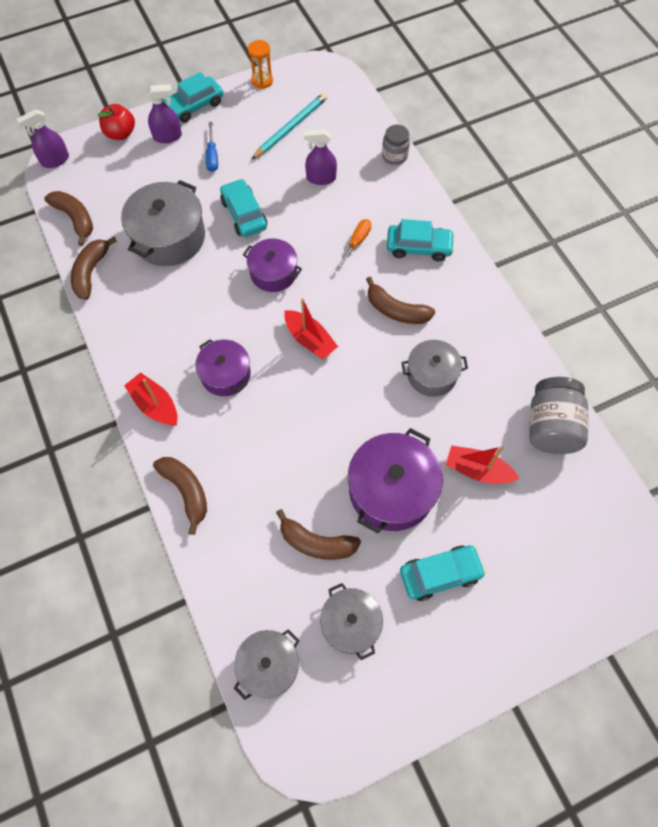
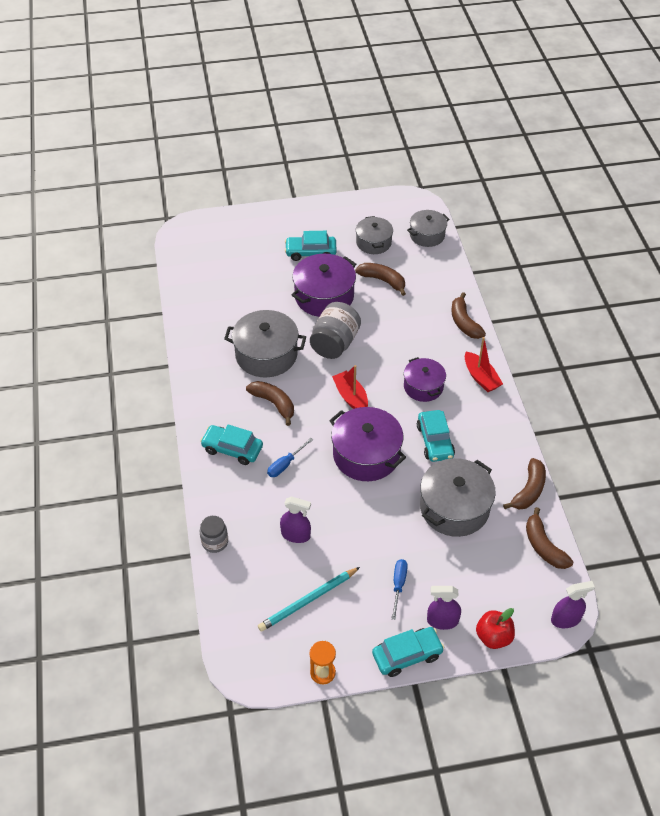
camera: 165 degrees left, 15 degrees down
turquoise car [220,179,267,237] -> turquoise car moved to [417,410,455,462]
purple pot [243,239,302,292] -> purple pot [329,407,406,481], size x1.60
orange screwdriver [335,219,371,271] -> blue screwdriver [267,438,313,477]
grey pot [401,340,468,397] -> grey pot [224,310,306,378], size x1.60
red boat [445,445,520,484] -> none
grey jar [529,377,589,454] -> grey jar moved to [310,302,361,359]

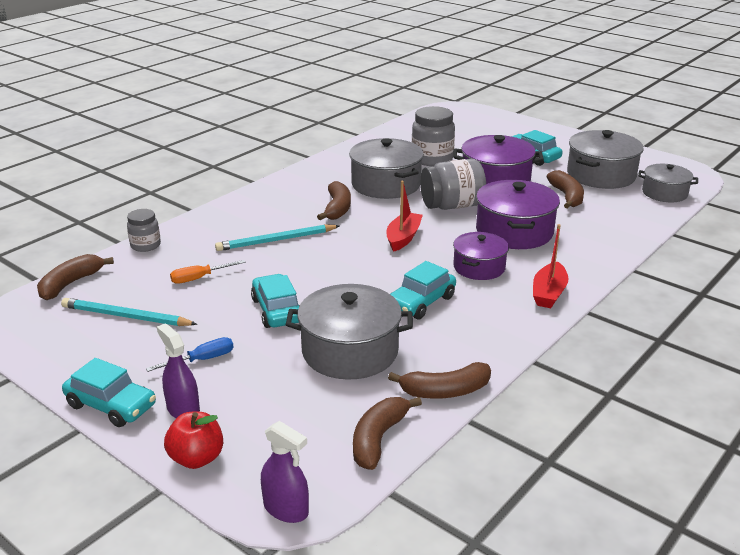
camera: 50 degrees right, 20 degrees down
turquoise car [200,425,263,465] -> turquoise car moved to [251,274,300,328]
blue screwdriver [267,438,313,477] -> turquoise pencil [215,224,339,251]
purple spray bottle [280,496,311,543] -> orange screwdriver [170,260,246,284]
orange hourglass [310,641,336,684] -> none
purple pot [329,407,406,481] -> purple pot moved to [476,180,560,249]
grey pot [356,216,393,254] -> grey pot [567,130,644,189], size x1.60
brown banana [451,292,486,339] -> brown banana moved to [37,254,114,300]
none -> grey jar [412,106,455,166]

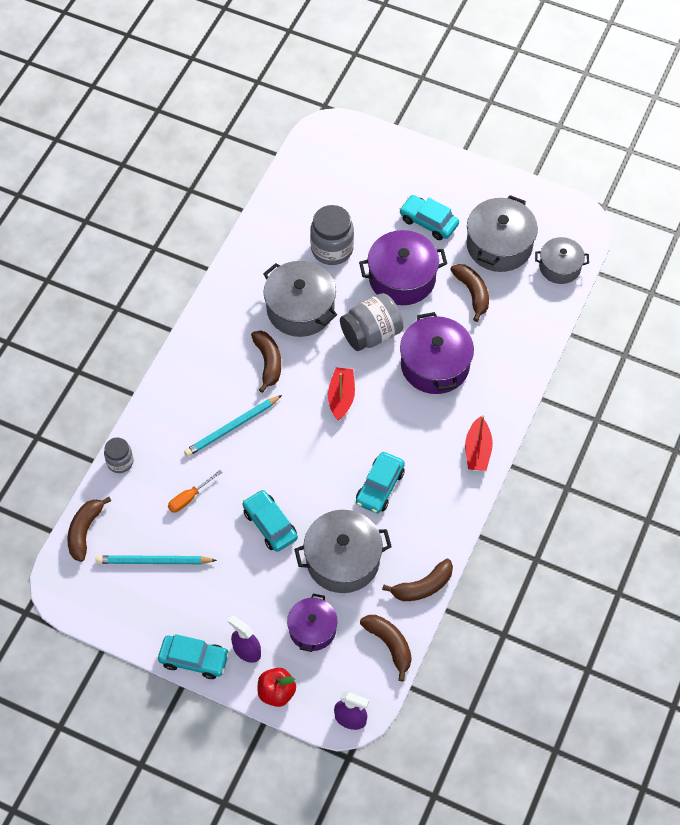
camera: 15 degrees left, 30 degrees up
blue screwdriver [146,337,234,372] -> none
brown banana [353,397,422,470] -> brown banana turned 135 degrees clockwise [360,615,412,682]
purple pot [453,232,509,280] -> purple pot moved to [287,594,338,652]

